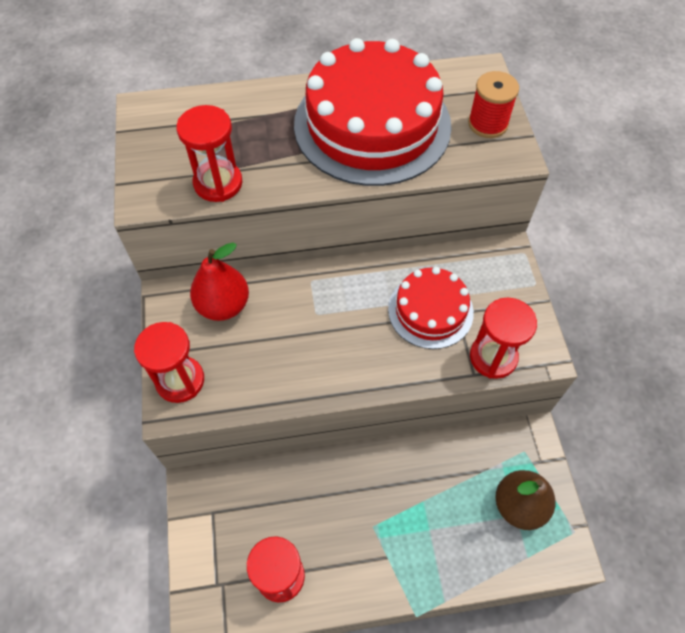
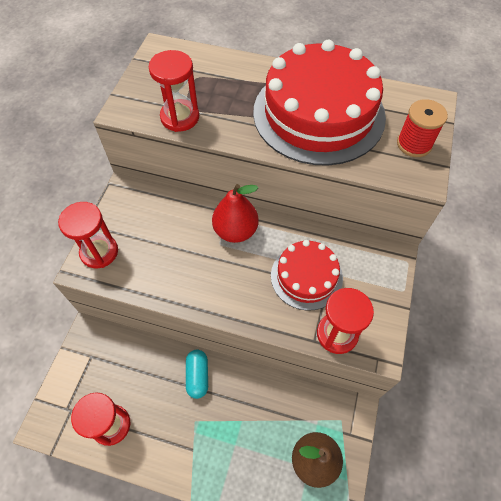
camera: 25 degrees right, 0 degrees up
red pear [190,243,249,321] -> red pear moved to [212,184,259,243]
none -> turquoise capsule [186,350,208,399]

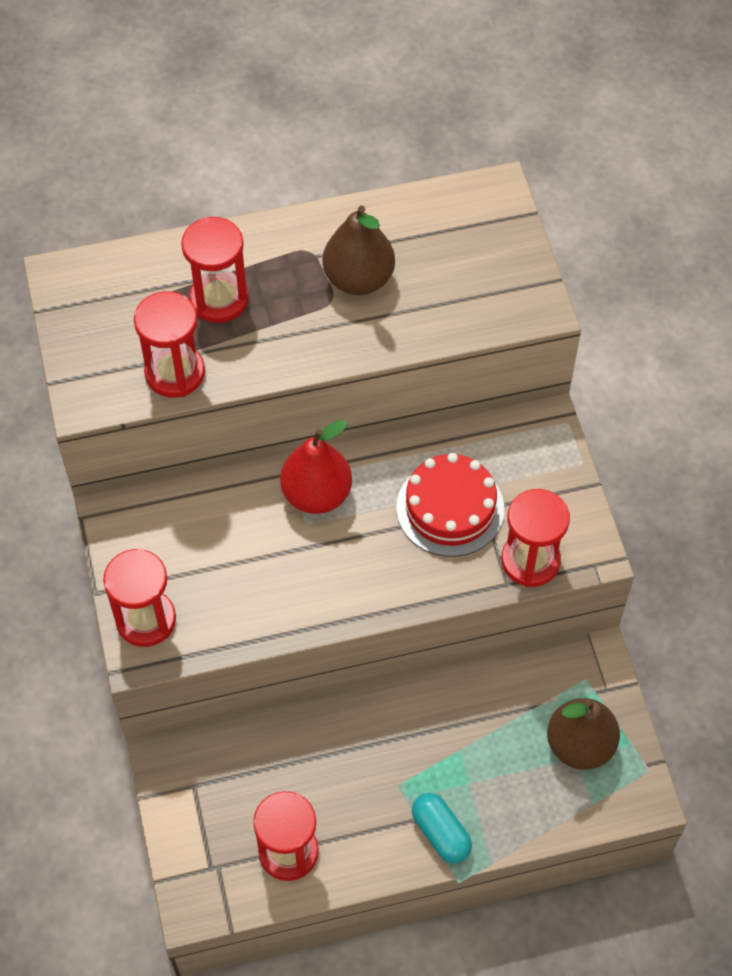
camera: 30 degrees left, 0 degrees up
turquoise capsule [186,350,208,399] -> turquoise capsule moved to [412,793,472,863]
red cake [253,40,386,166] -> brown pear [322,205,395,295]
red spool [397,99,448,157] -> none
none -> red hourglass [181,217,249,323]

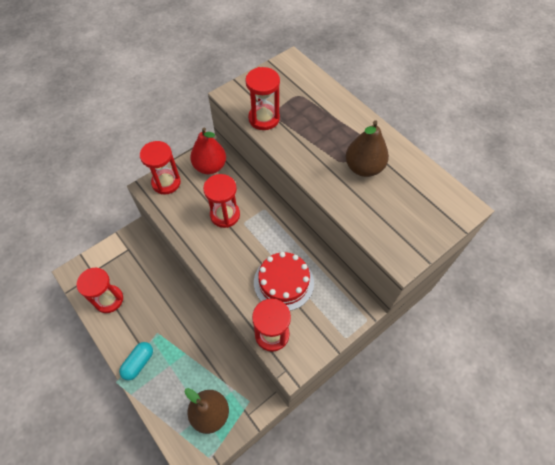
camera: 65 degrees right, 0 degrees up
red hourglass [181,217,249,323] -> red hourglass moved to [203,174,240,228]
red pear [280,420,352,514] -> red pear moved to [190,128,226,174]

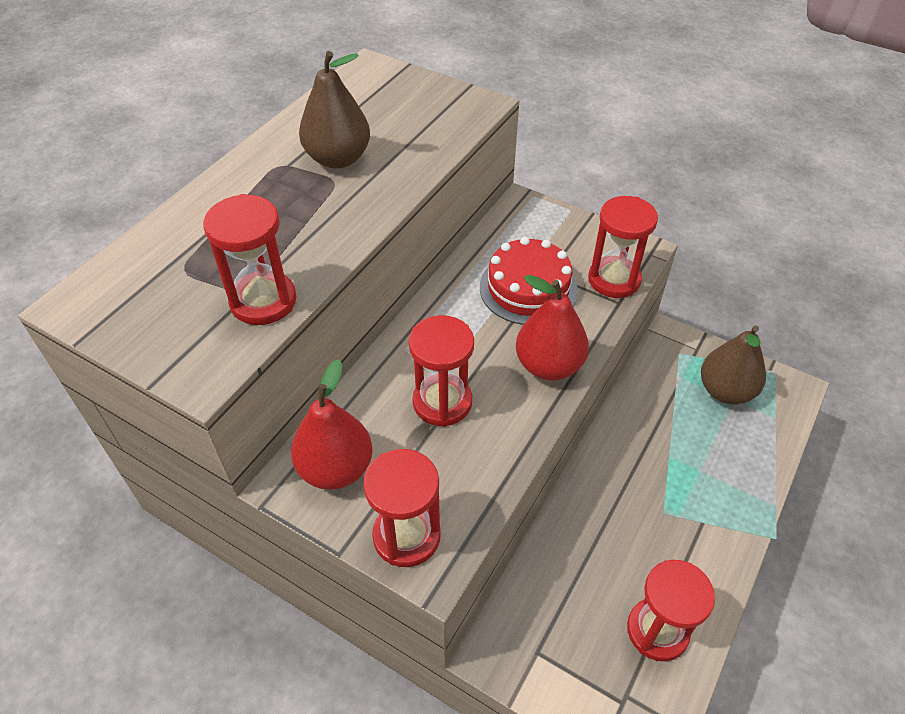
camera: 110 degrees left, 10 degrees down
turquoise capsule [119,342,153,380] -> none
none -> red pear [516,275,589,380]

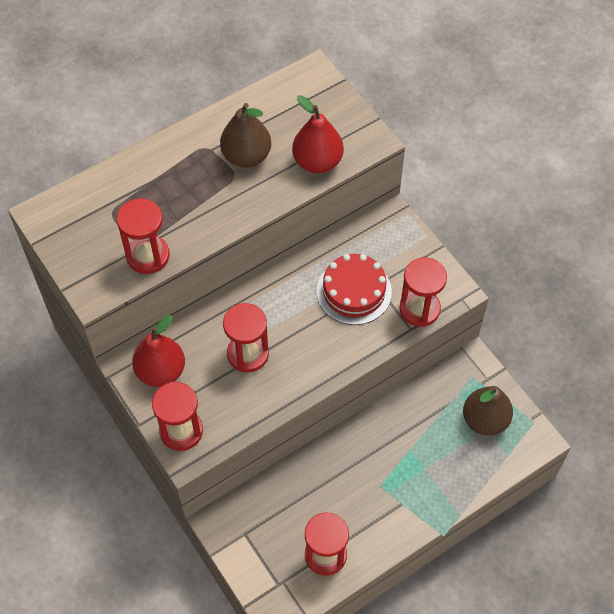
camera: 25 degrees right, 10 degrees up
red pear [516,275,589,380] -> red pear moved to [292,95,344,173]

